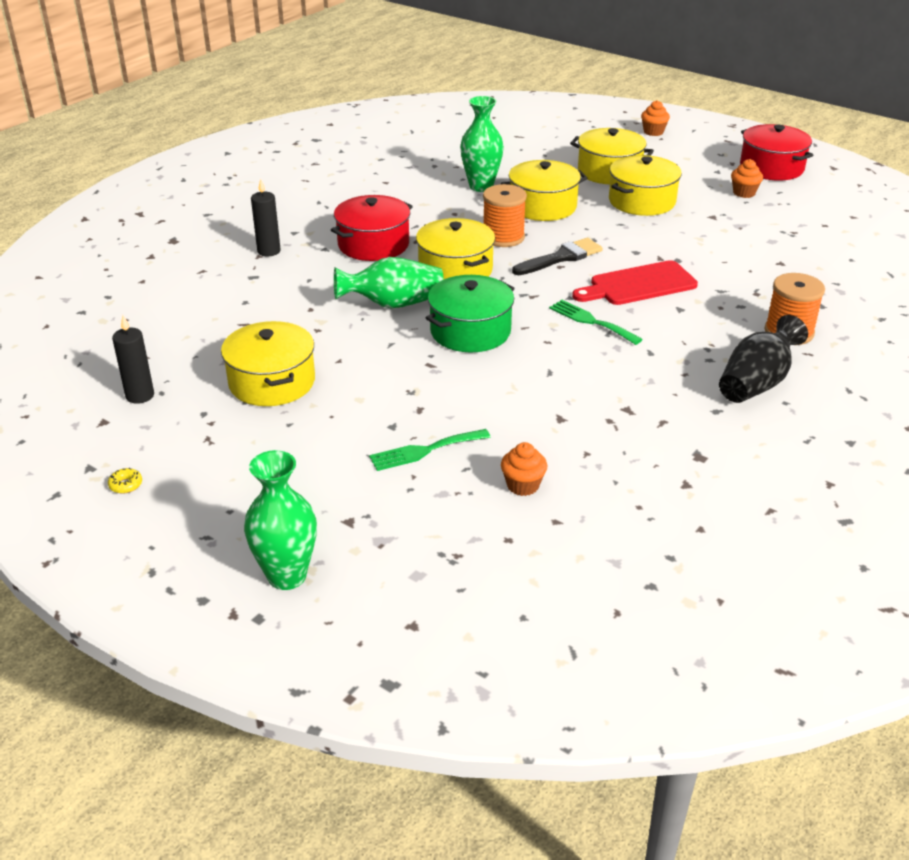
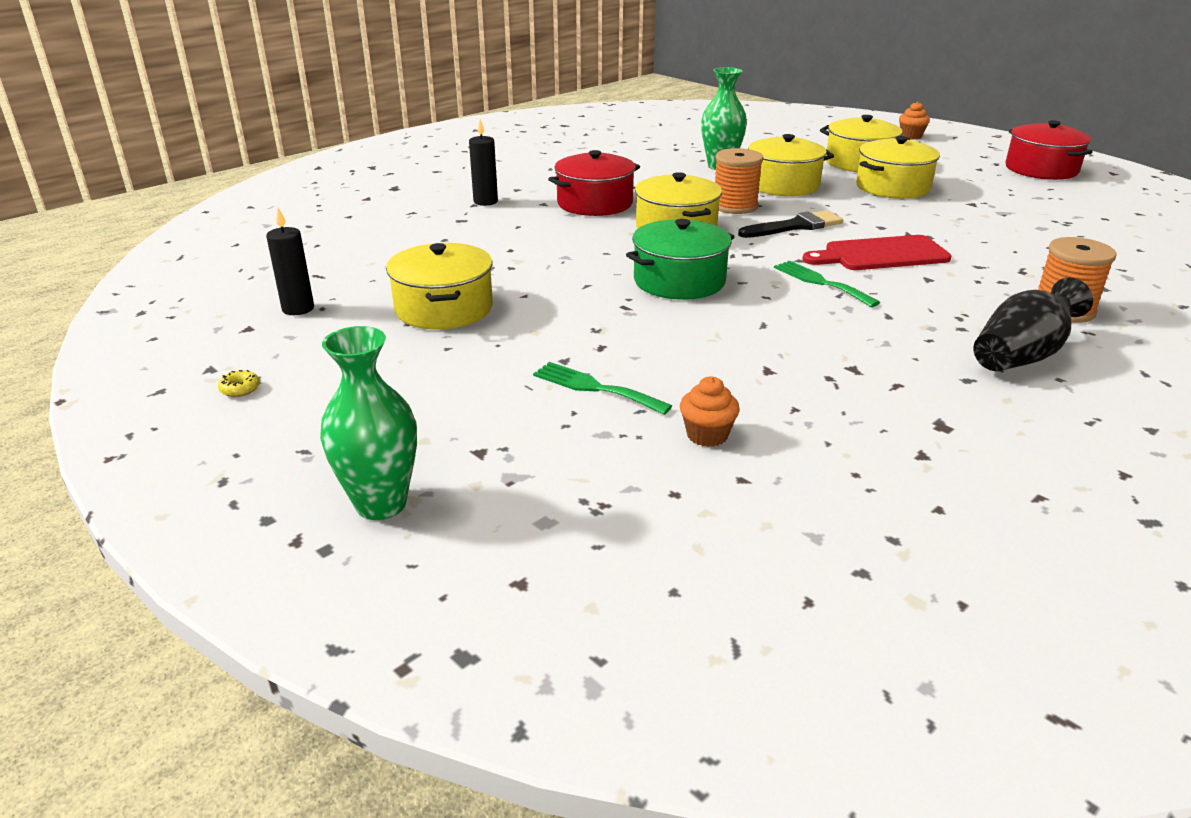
camera: 10 degrees right, 5 degrees down
green vase [334,257,444,308] -> none
green fork [369,429,491,471] -> green fork turned 45 degrees clockwise [533,362,672,415]
orange cupcake [731,159,763,198] -> none

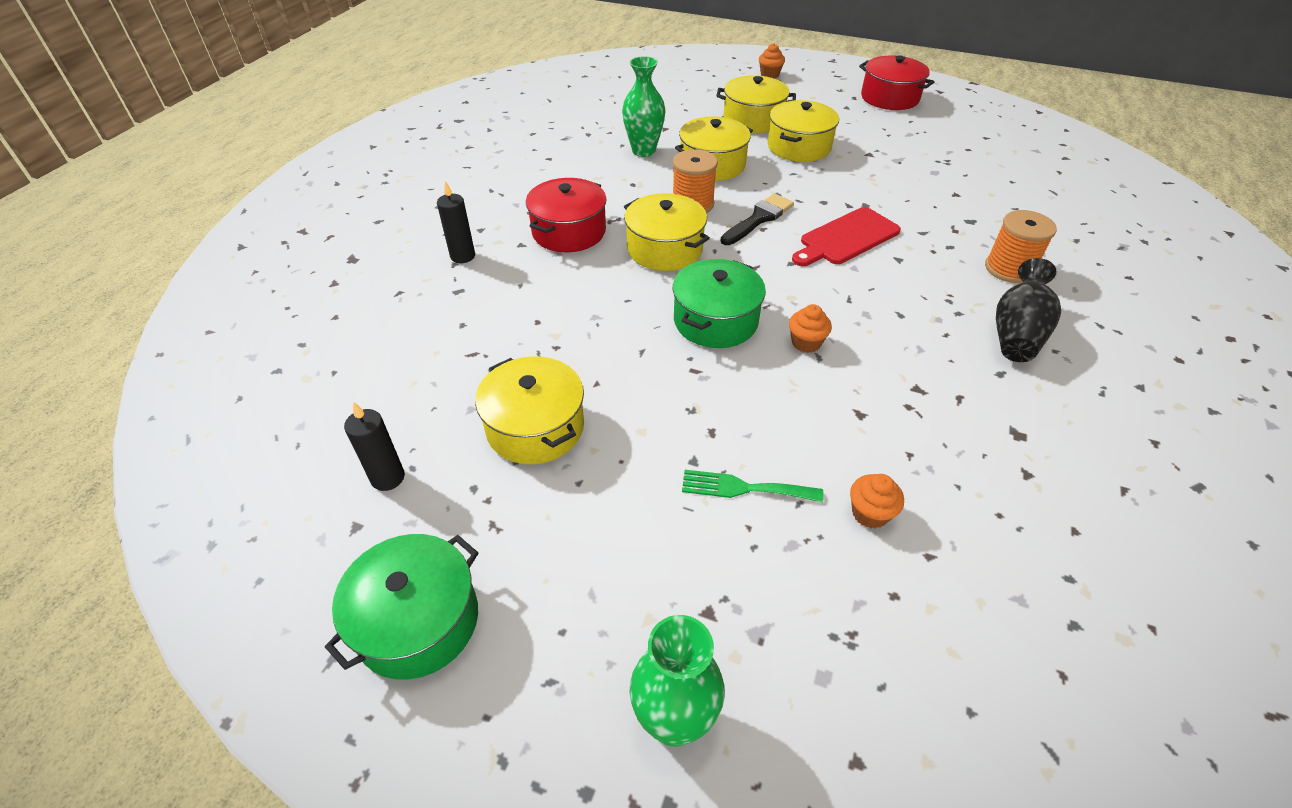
camera: 25 degrees left, 15 degrees up
yellow donut [218,370,260,397] -> green pot [325,534,478,680]
green fork [774,261,880,307] -> none
none -> orange cupcake [789,304,832,353]

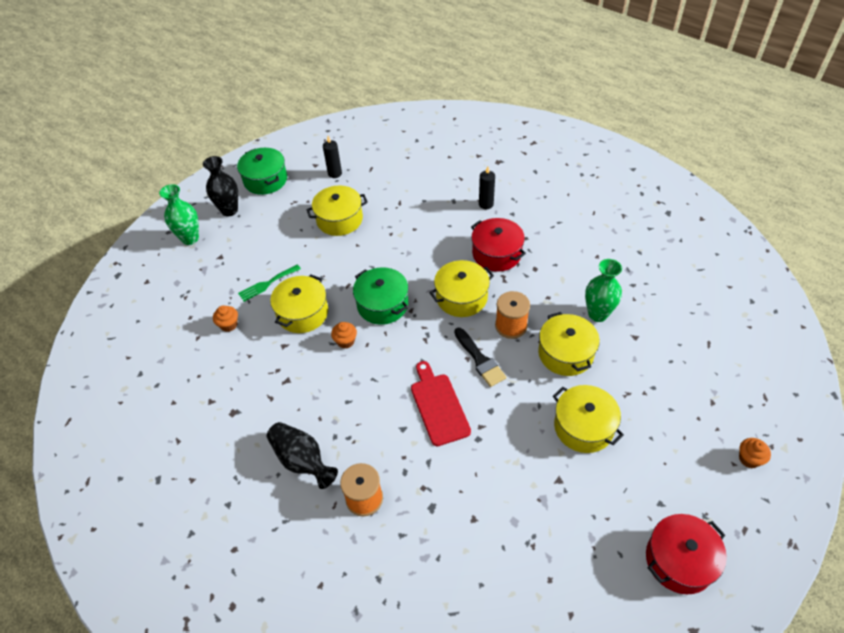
camera: 110 degrees right, 5 degrees up
green fork [682,470,824,502] -> green fork turned 150 degrees counterclockwise [238,264,301,302]
yellow pot [716,75,796,133] -> yellow pot moved to [270,275,328,333]
none -> black vase [203,156,238,216]

